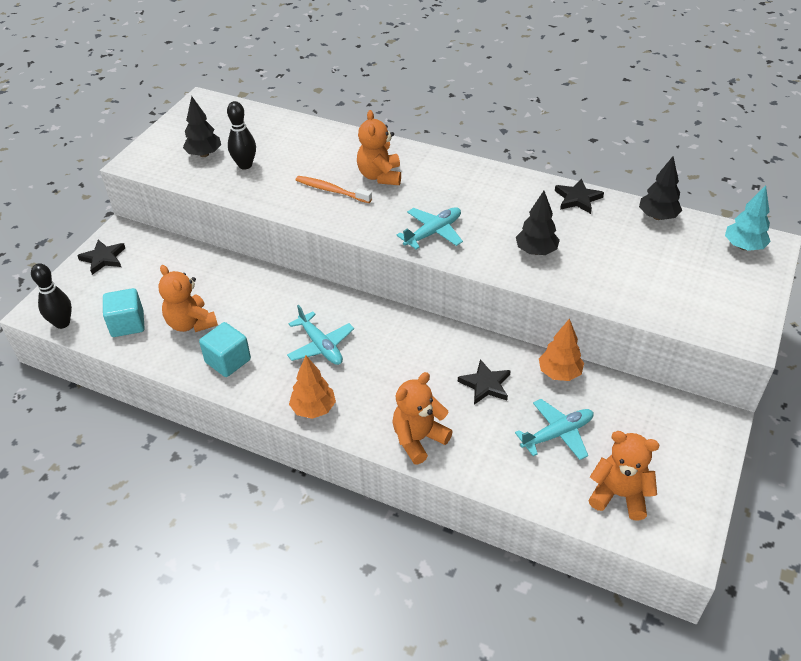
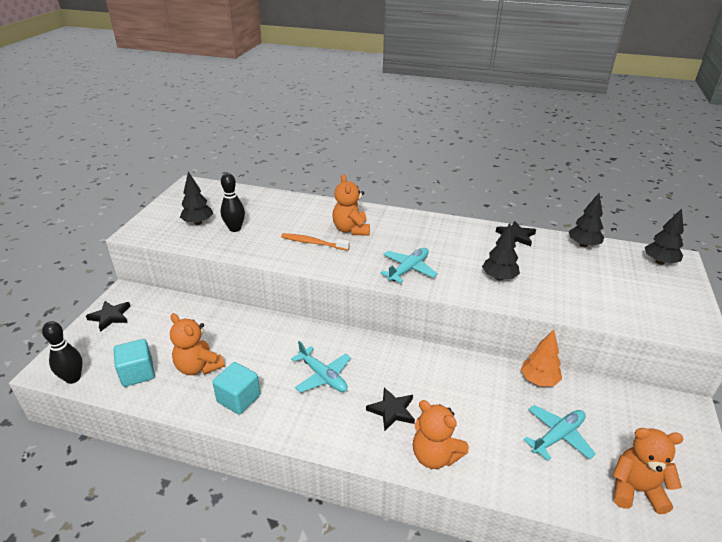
camera: 10 degrees left, 10 degrees down
orange tree [289,356,336,419] -> none
orange teddy bear [392,372,453,464] -> orange teddy bear turned 90 degrees counterclockwise [413,400,469,469]
black star [458,359,511,405] -> black star moved to [366,387,415,431]
turquoise tree [725,185,771,251] -> black tree [645,208,684,265]

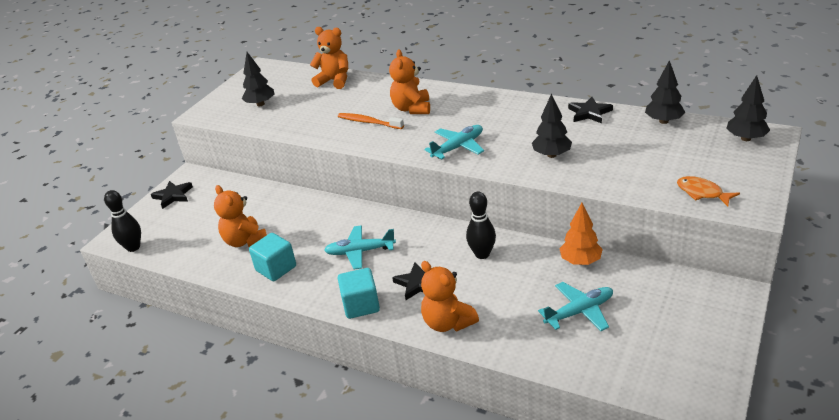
camera: 15 degrees right, 0 degrees up
turquoise cube [114,339,155,387] -> turquoise cube moved to [338,268,380,319]
black bowling pin [220,173,245,232] -> black bowling pin moved to [466,192,496,259]
turquoise plane [291,341,351,393] -> turquoise plane turned 120 degrees clockwise [324,226,396,269]
orange teddy bear [612,428,684,514] -> orange teddy bear moved to [310,27,348,89]
none -> orange fish [677,176,740,206]

